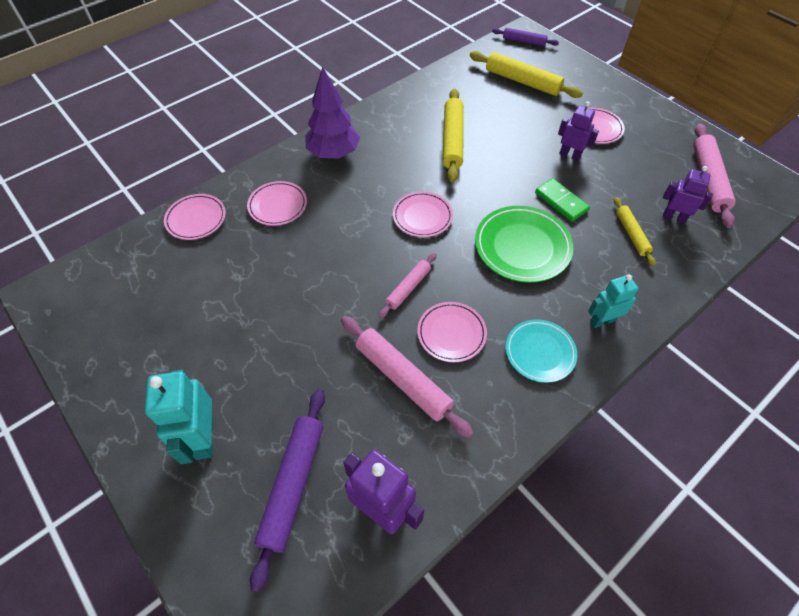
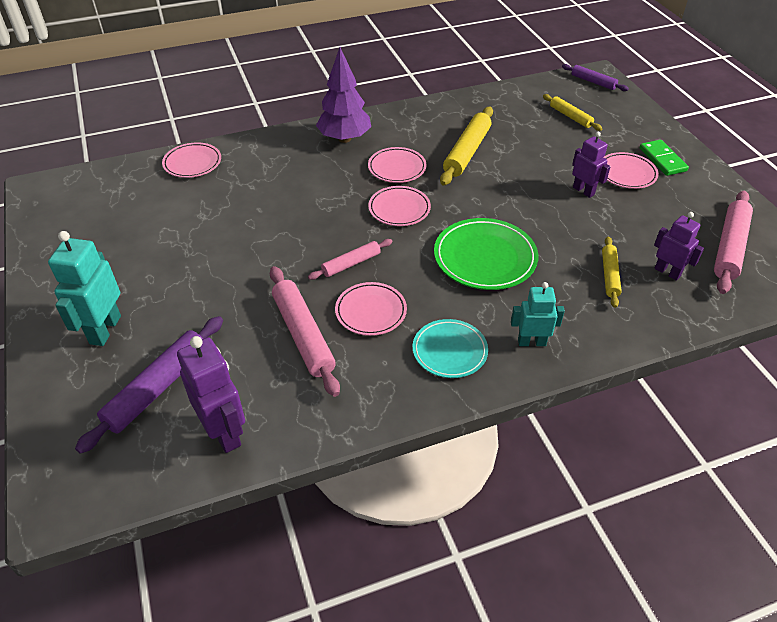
camera: 20 degrees right, 10 degrees down
pink plate [247,181,307,226] -> pink plate moved to [368,147,426,183]
yellow rolling pin [470,51,583,98] -> yellow rolling pin [543,94,602,131], size x0.59
green domino [535,178,590,222] -> green domino moved to [640,140,689,176]

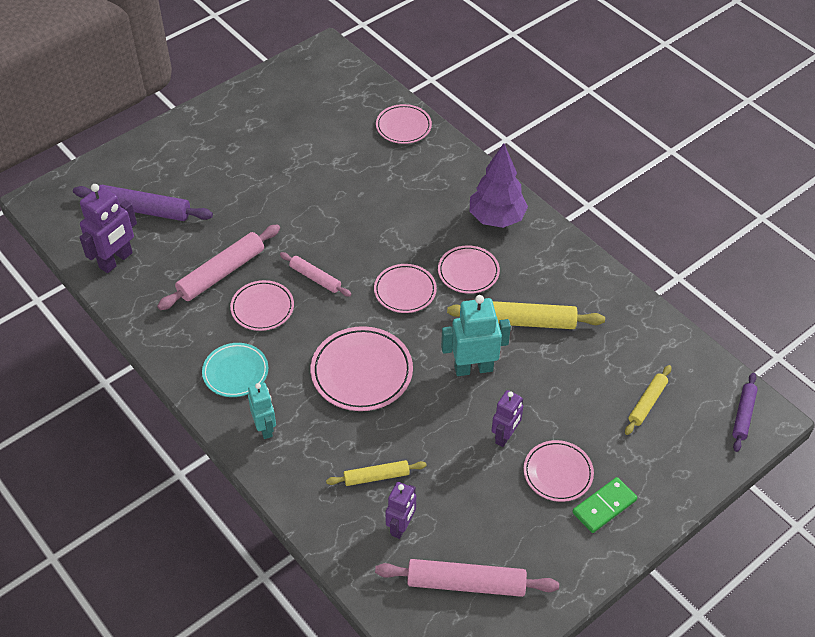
camera: 70 degrees right, 5 degrees up
turquoise robot [48,231,121,346] -> turquoise robot moved to [441,295,511,376]
green plate [434,218,538,290] -> pink plate [311,326,413,411]

